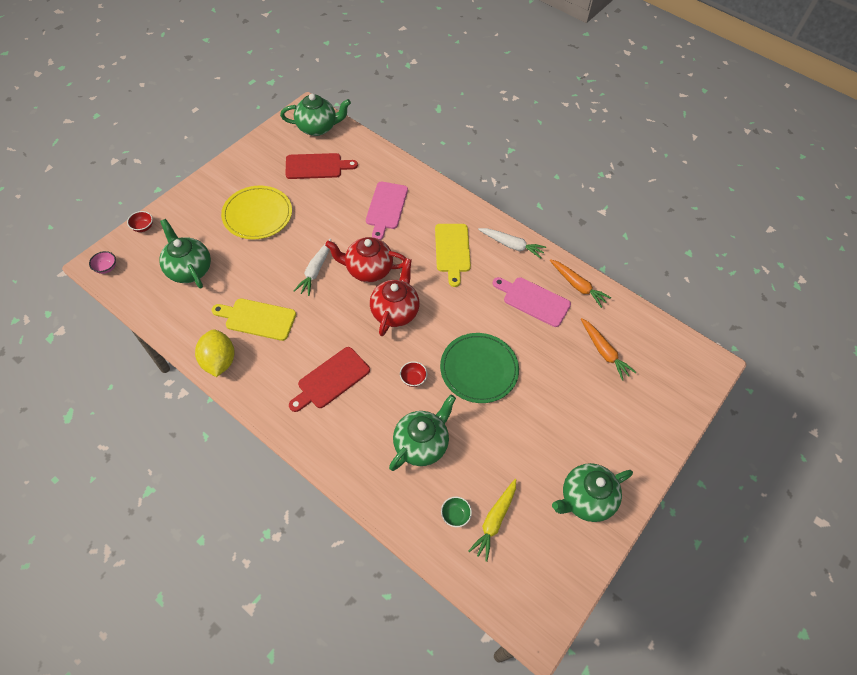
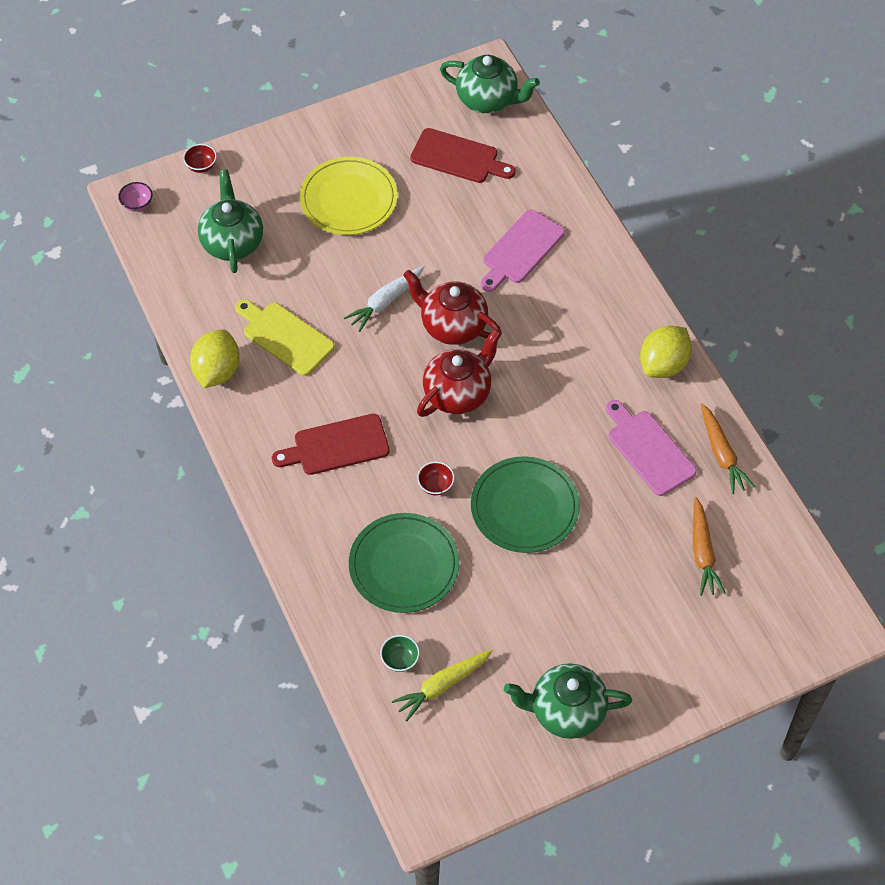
camera: 30 degrees right, 0 degrees up
green teapot [389,395,456,471] -> green plate [349,513,460,613]
yellow cutting board [435,224,471,287] -> none
white carrot [478,228,546,259] -> yellow lemon [640,326,692,378]

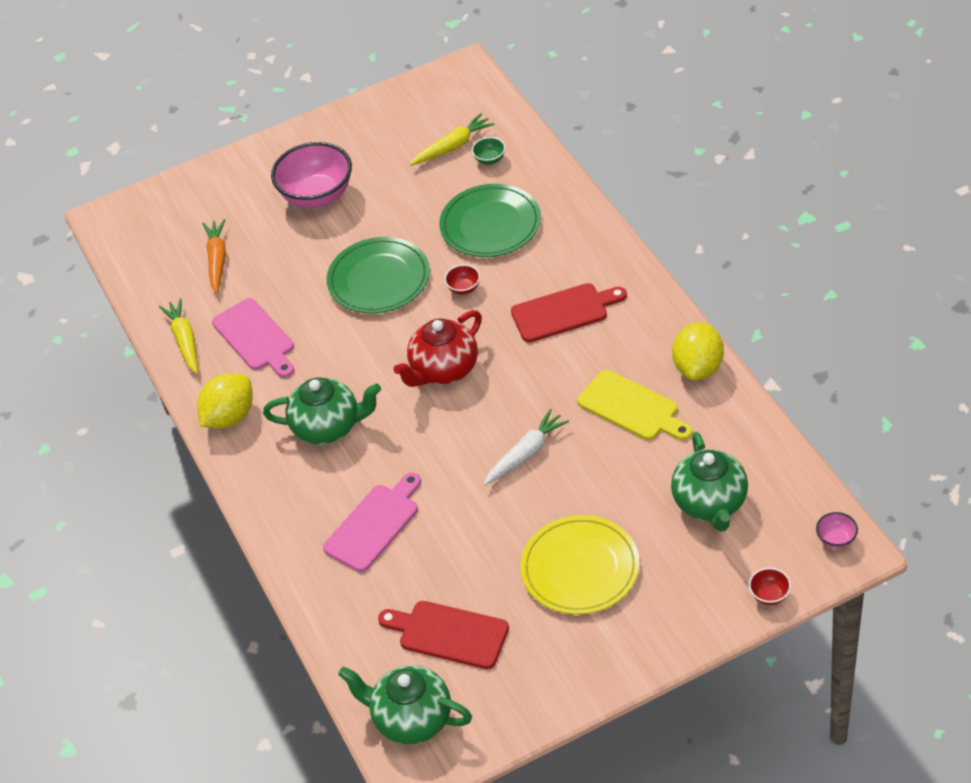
camera: 175 degrees left, 10 degrees down
red teapot [403,270,502,345] -> none
green teapot [504,663,632,739] -> green teapot moved to [263,377,381,445]
orange carrot [701,403,755,494] -> yellow carrot [159,298,198,374]
none -> pink bowl [271,142,352,208]

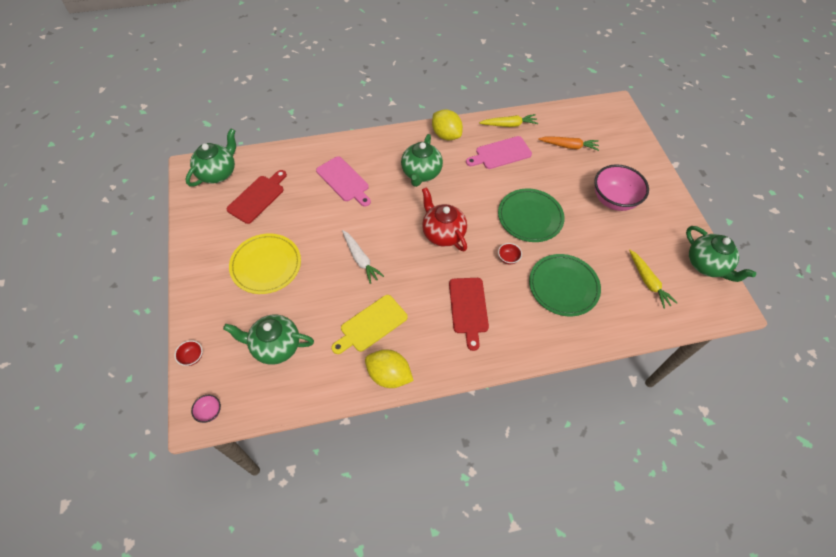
camera: 95 degrees right, 10 degrees up
green bowl [472,137,506,165] -> none
none -> green teapot [686,226,756,282]

